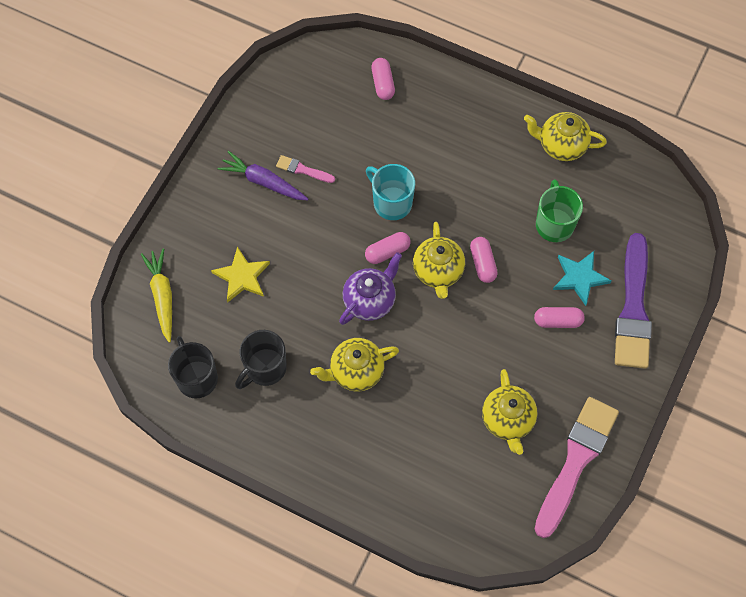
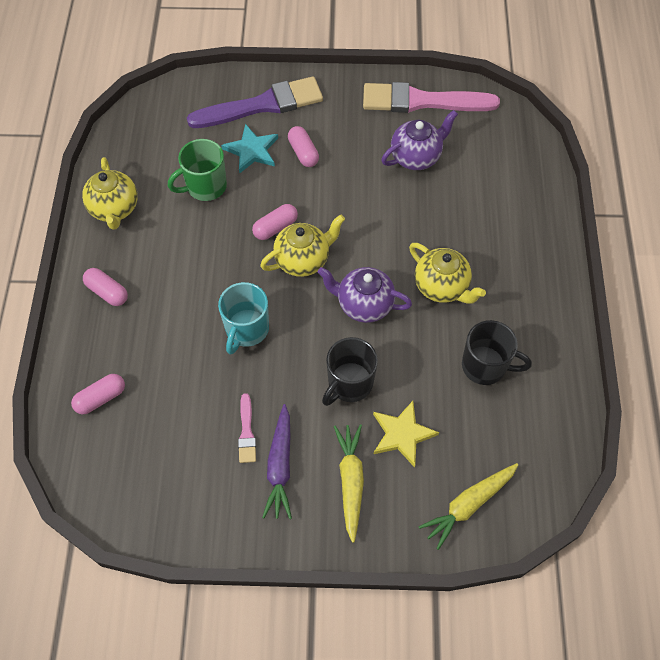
camera: 115 degrees left, 5 degrees down
black mug [168,336,218,399] -> black mug moved to [322,337,378,406]
pink capsule [365,232,411,264] -> pink capsule moved to [83,268,128,306]
yellow teapot [482,369,538,455] -> purple teapot [381,110,458,170]
none -> yellow carrot [334,424,364,543]

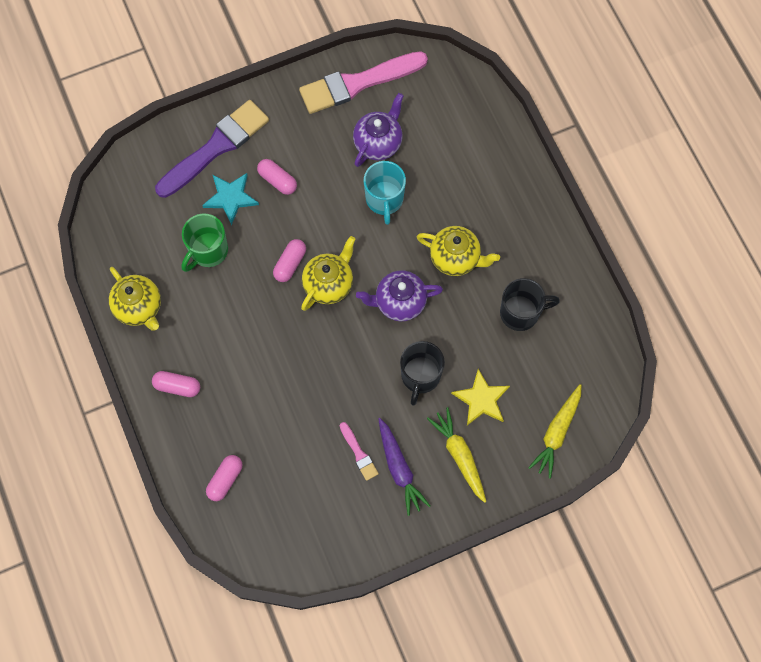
camera: 25 degrees left, 10 degrees up
turquoise mug [218,282,269,355] -> turquoise mug moved to [364,161,406,225]

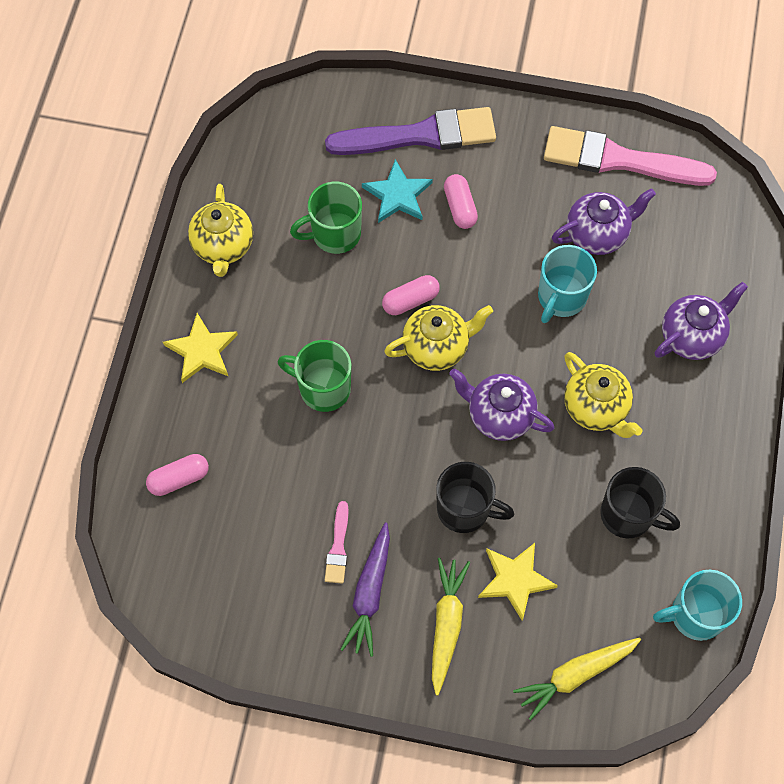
camera: 35 degrees right, 5 degrees down
pink capsule [152,371,200,397] -> yellow star [163,313,238,383]
black mug [400,341,445,406] -> black mug turned 120 degrees counterclockwise [436,462,514,533]
none -> green mug [278,340,351,412]
none -> turquoise mug [653,570,742,641]
none -> purple teapot [655,282,748,360]

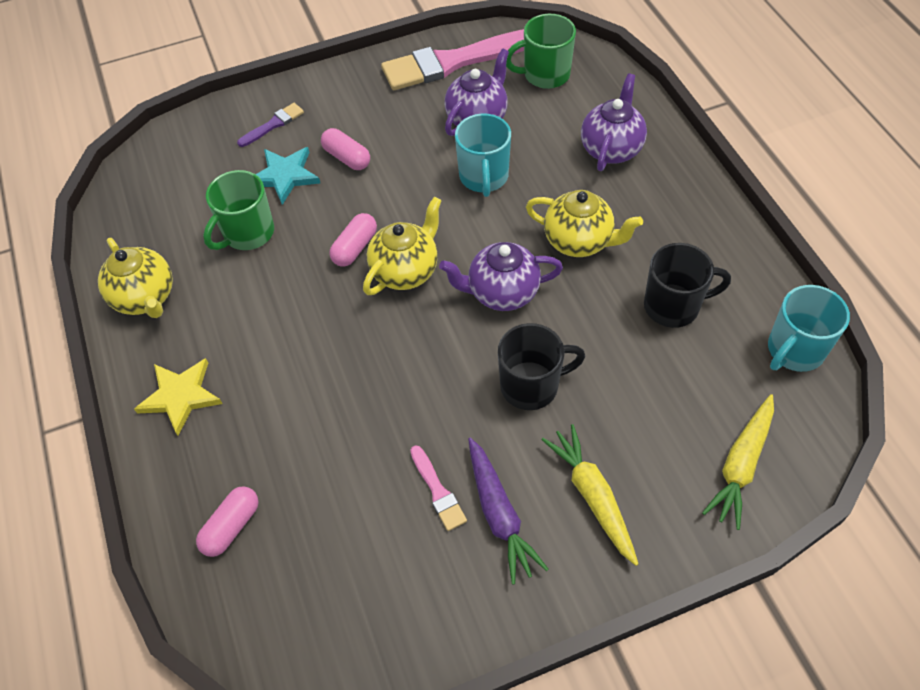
camera: 30 degrees left, 10 degrees down
green mug [278,340,351,412] -> green mug moved to [506,14,576,89]
purple brush [325,107,496,155] -> purple brush [237,103,304,147], size x0.44
yellow star [478,543,558,621] -> none

